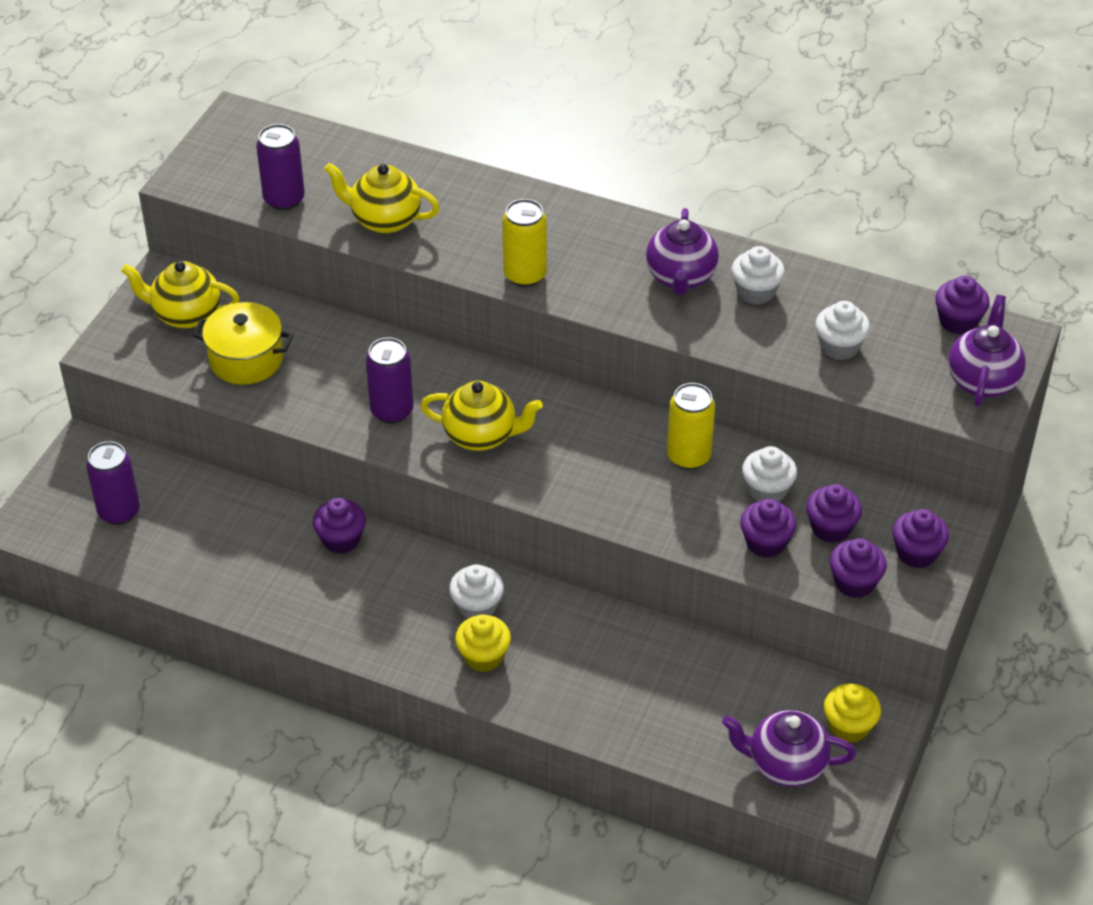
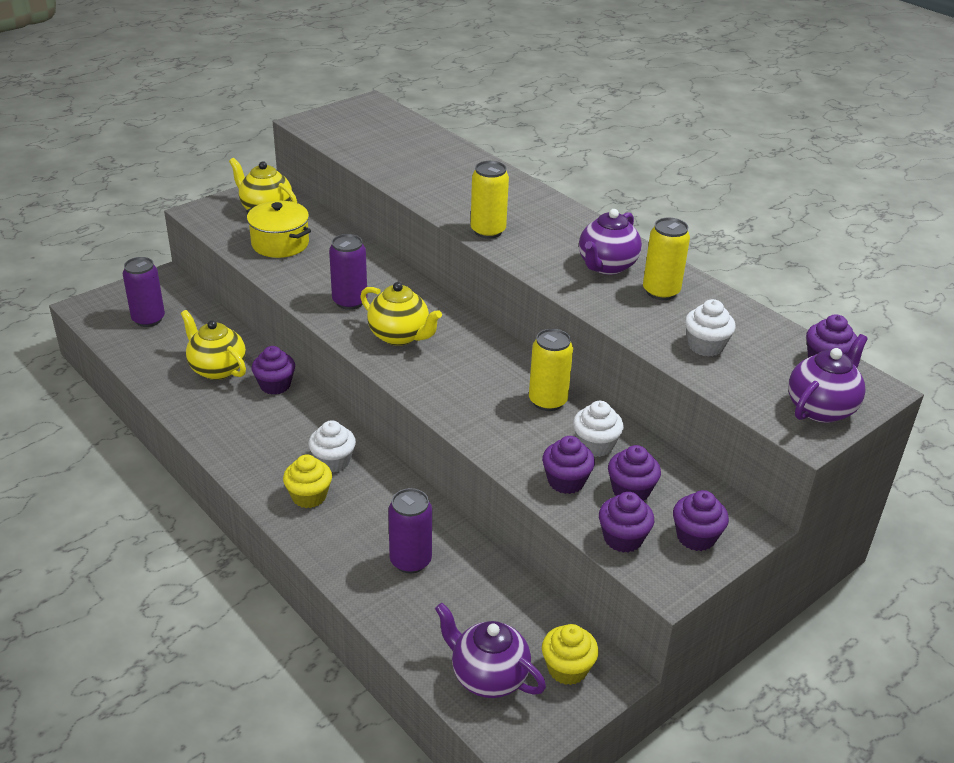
camera: 25 degrees right, 10 degrees down
purple can [256,124,305,210] -> purple can moved to [388,488,432,573]
yellow teapot [324,163,440,234] -> yellow teapot moved to [181,310,246,380]
white cupcake [731,246,785,305] -> yellow can [643,218,690,300]

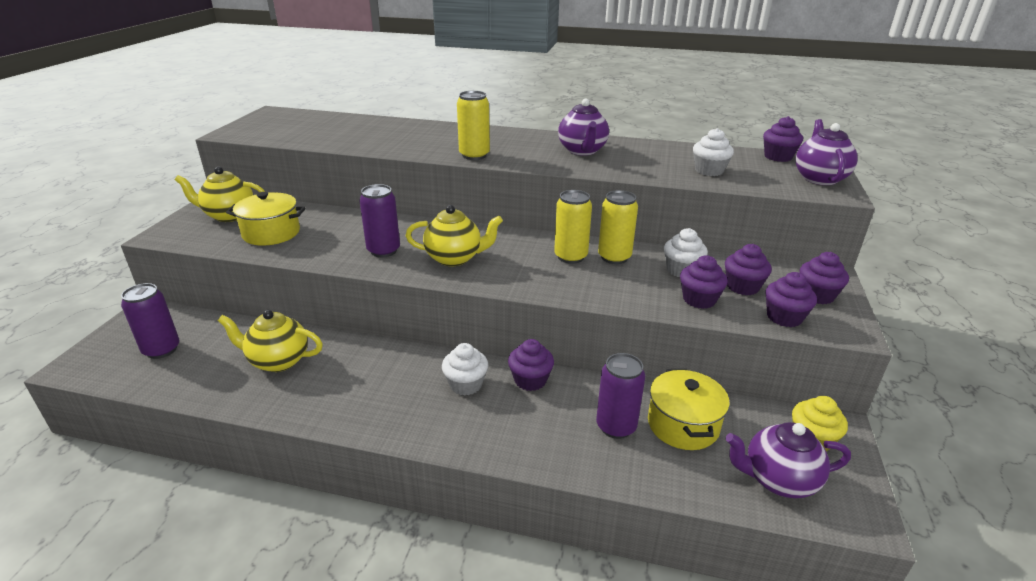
camera: 35 degrees left, 5 degrees down
purple cupcake [252,346,295,395] -> purple cupcake moved to [508,339,554,391]
yellow cupcake [283,454,332,508] -> none
yellow can [643,218,690,300] -> yellow can moved to [554,190,592,264]
none -> yellow pot [648,369,730,450]

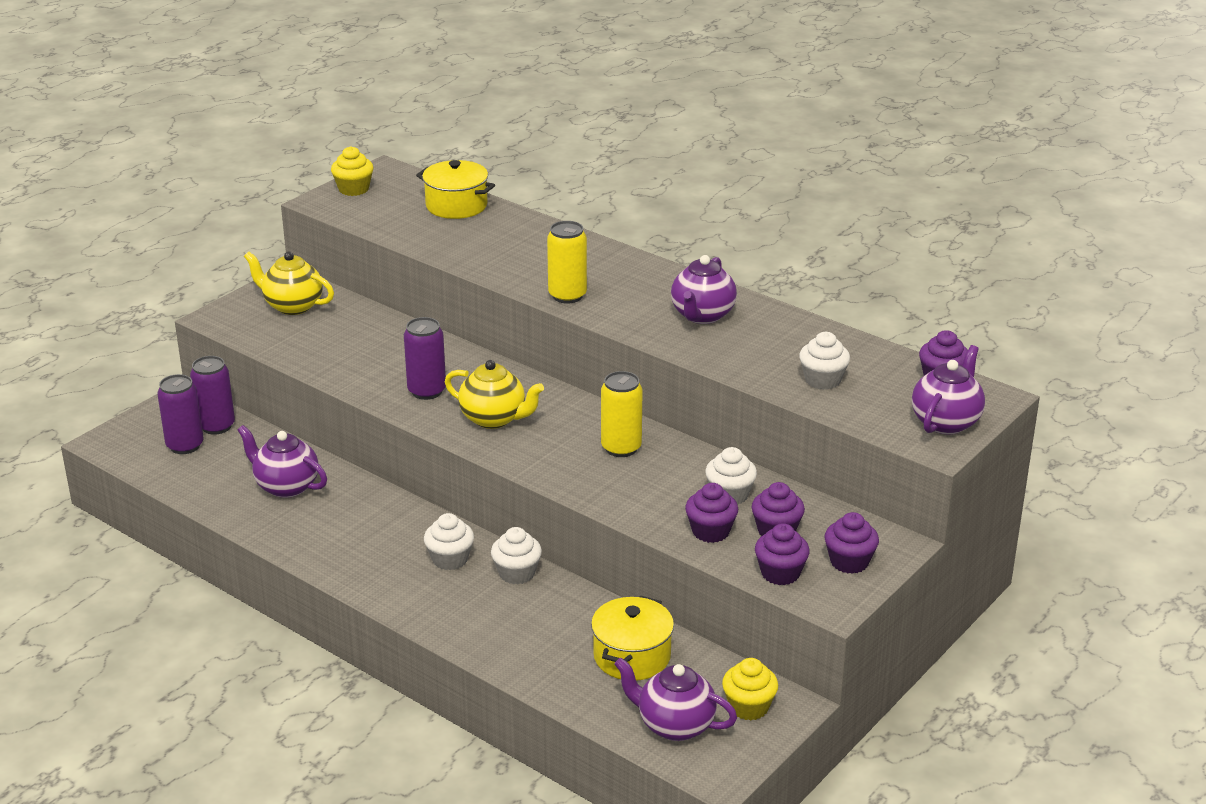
camera: 25 degrees right, 0 degrees up
yellow teapot [218,310,323,372] -> purple teapot [237,425,327,498]
yellow pot [226,192,306,246] -> yellow pot moved to [416,160,495,219]
purple cupcake [508,339,554,391] -> white cupcake [491,527,542,584]
purple can [596,353,645,439] -> purple can moved to [190,356,235,435]
yellow can [598,190,638,264] -> none
none -> yellow cupcake [331,146,374,196]

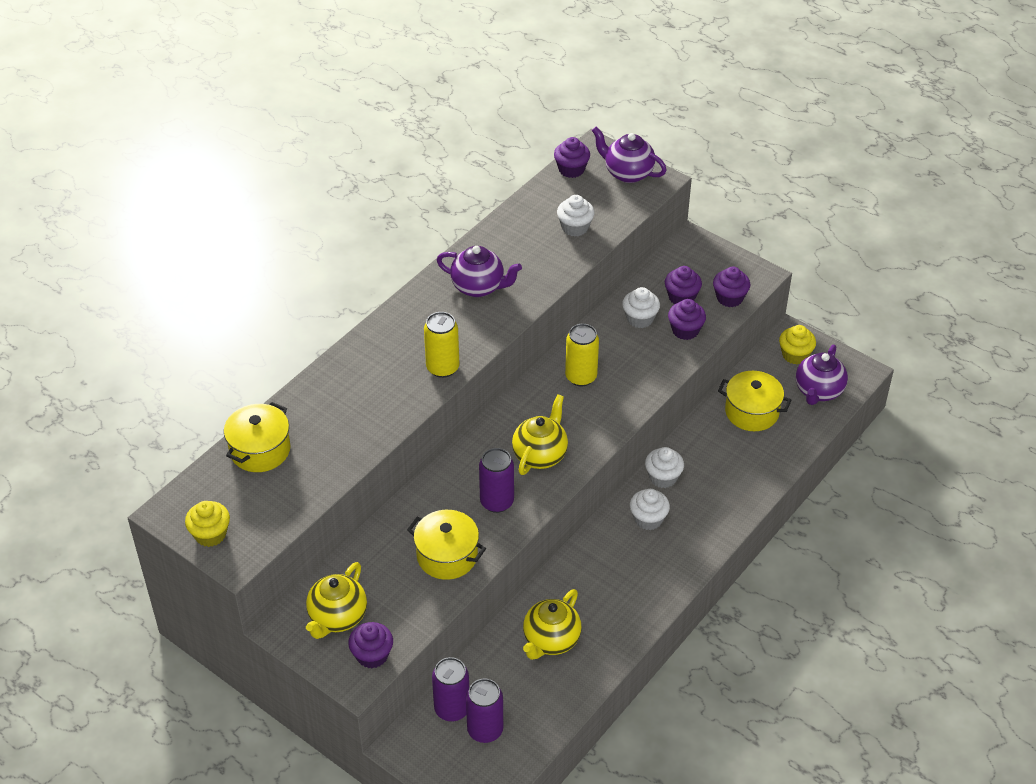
camera: 90 degrees left, 15 degrees up
purple teapot [237,425,327,498] -> yellow teapot [523,589,582,660]
purple cupcake [824,512,879,574] -> purple cupcake moved to [348,622,393,669]
none -> yellow pot [407,510,486,580]

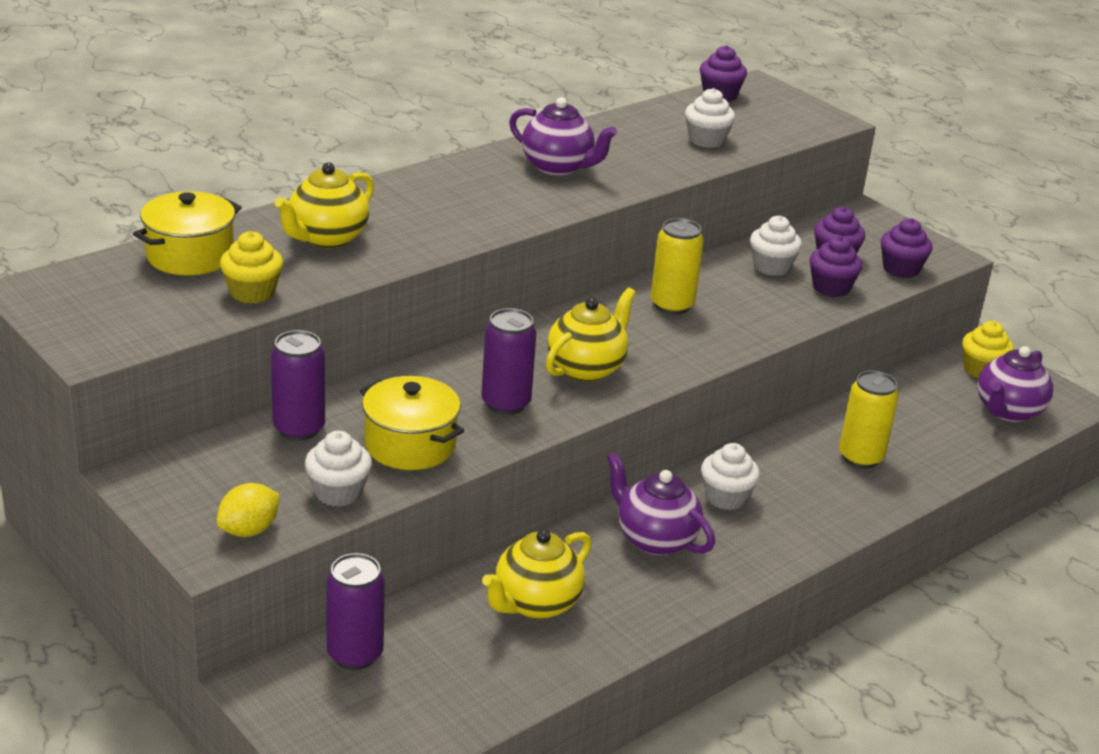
camera: 10 degrees right, 15 degrees down
yellow cupcake [185,501,230,547] -> yellow cupcake moved to [220,231,283,304]
yellow teapot [306,562,367,639] -> yellow teapot moved to [275,162,374,248]
purple cupcake [348,622,393,669] -> yellow lemon [217,483,280,537]
yellow can [424,312,459,378] -> yellow can moved to [839,371,899,468]
purple can [466,678,503,743] -> purple can moved to [271,330,325,441]
purple teapot [592,127,667,183] -> purple teapot moved to [607,452,715,556]
white cupcake [645,447,684,488] -> white cupcake moved to [305,431,372,507]
yellow pot [718,371,791,431] -> none

